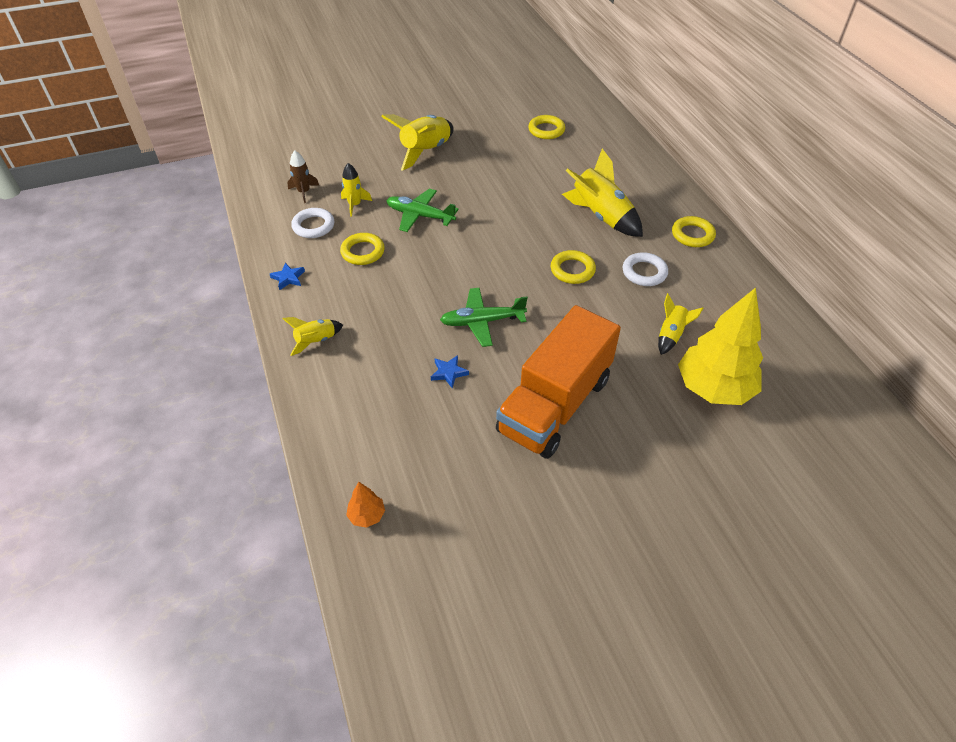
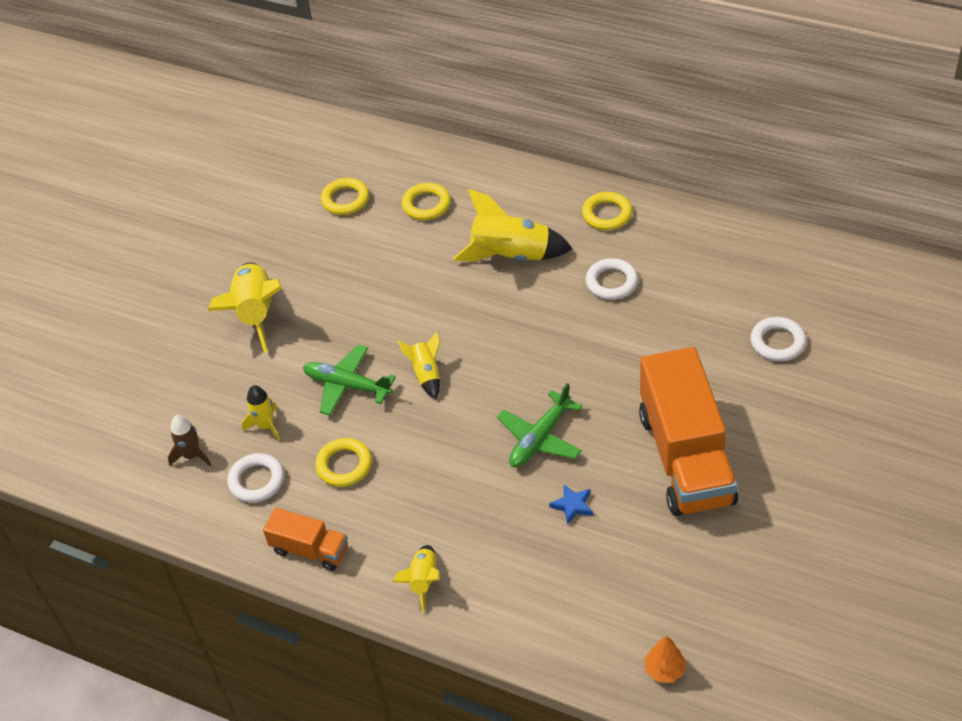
camera: 40 degrees left, 0 degrees up
blue star [270,263,305,290] -> orange truck [263,508,348,571]
green plane [386,189,459,232] -> green plane turned 45 degrees clockwise [303,345,396,415]
yellow ring [551,250,596,284] -> yellow ring moved to [402,183,451,220]
yellow rocket [658,293,703,355] -> yellow rocket moved to [398,331,440,399]
yellow tree [678,287,763,405] -> white ring [750,317,806,361]

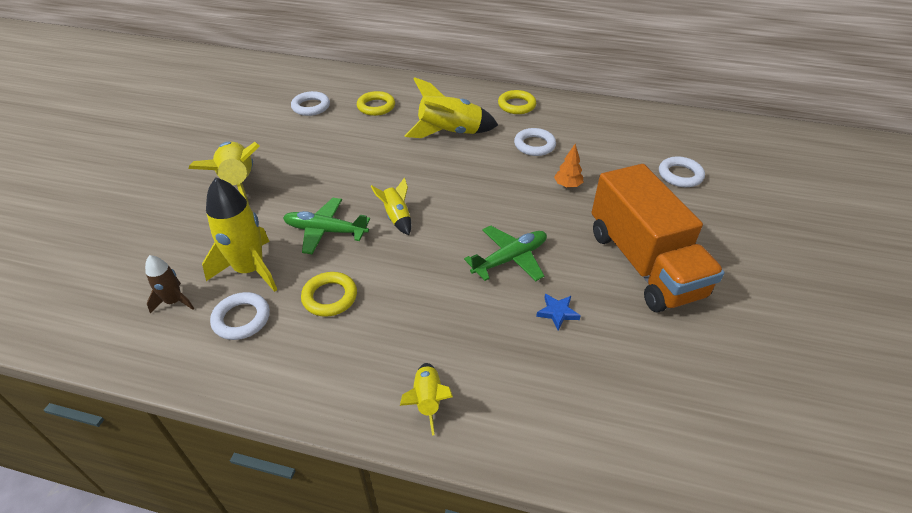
camera: 15 degrees left, 5 degrees down
yellow rocket [242,385,280,441] -> yellow rocket [202,177,277,292], size x1.85
orange truck [263,508,348,571] -> none
yellow ring [321,178,369,215] -> white ring [291,91,330,116]
green plane [497,383,583,467] -> green plane turned 150 degrees counterclockwise [464,225,547,281]
orange tree [644,635,686,683] -> orange tree moved to [554,144,584,188]

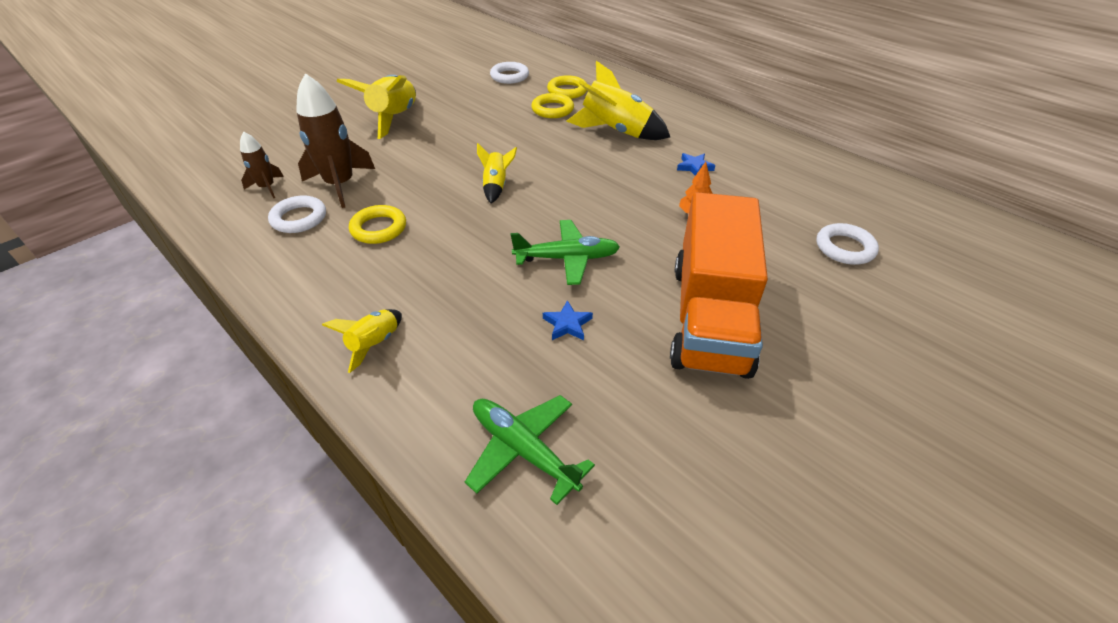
camera: 30 degrees right, 0 degrees up
yellow rocket [202,177,277,292] -> brown rocket [296,73,375,208]
green plane [283,198,370,254] -> green plane moved to [465,395,595,505]
yellow ring [498,90,536,114] -> yellow ring moved to [531,93,574,118]
white ring [514,128,556,156] -> blue star [677,153,715,176]

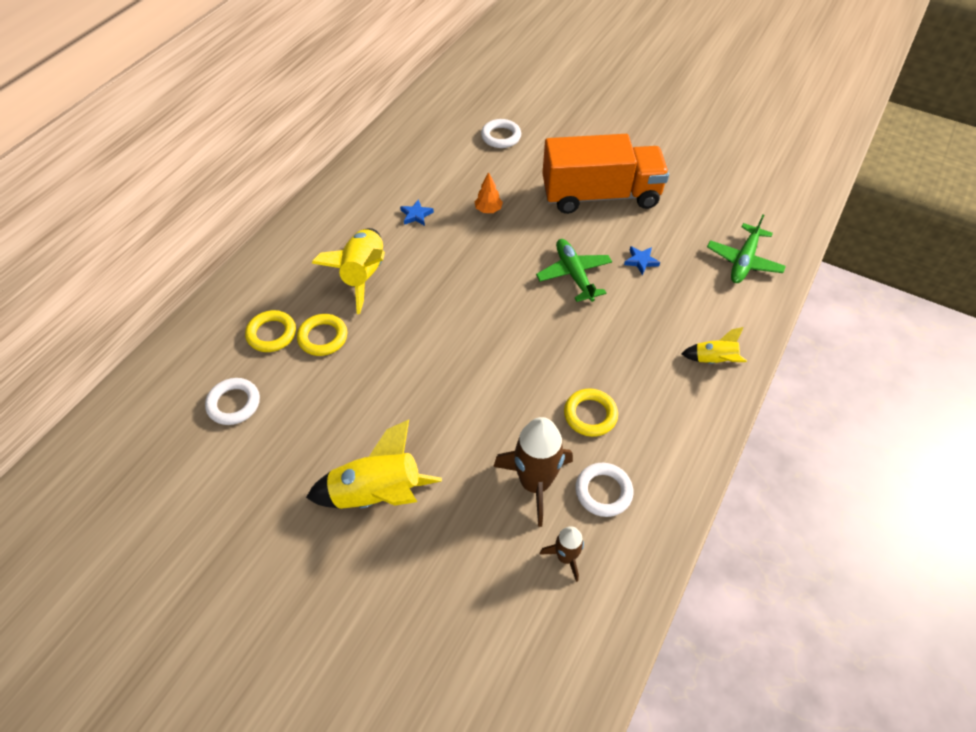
camera: 105 degrees left, 10 degrees up
yellow rocket [477,143,517,203] -> none

